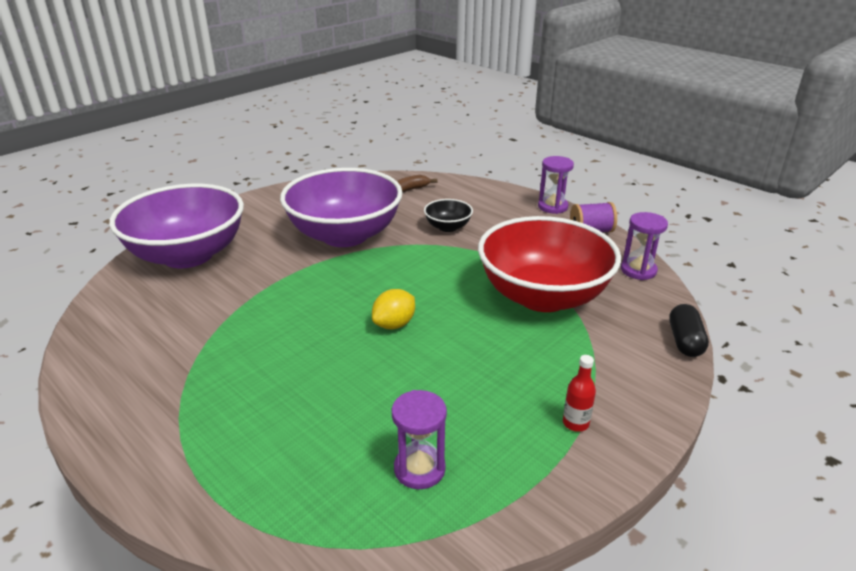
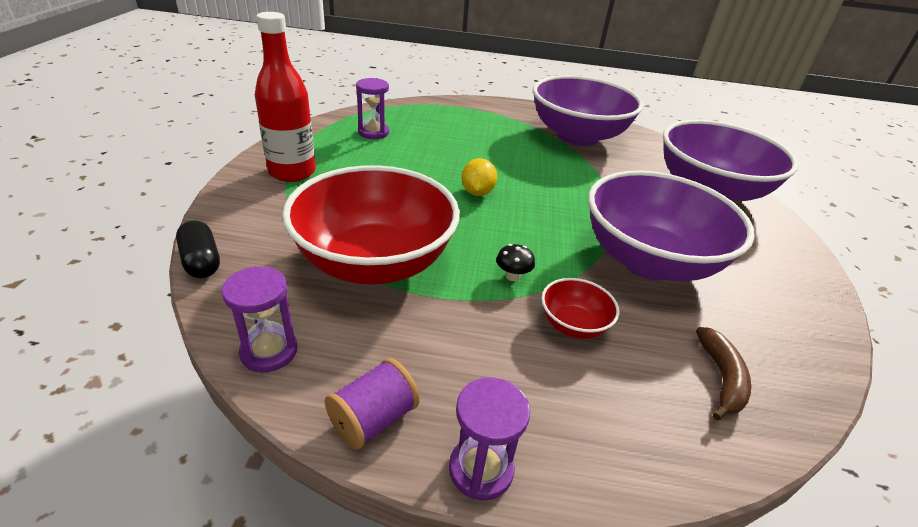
camera: 140 degrees right, 5 degrees up
black bowl [424,199,473,232] -> red bowl [541,278,620,339]
red bottle [563,355,596,432] -> red bottle [255,12,316,182], size x2.33
none -> black mushroom [496,244,535,281]
none -> purple bowl [533,75,643,146]

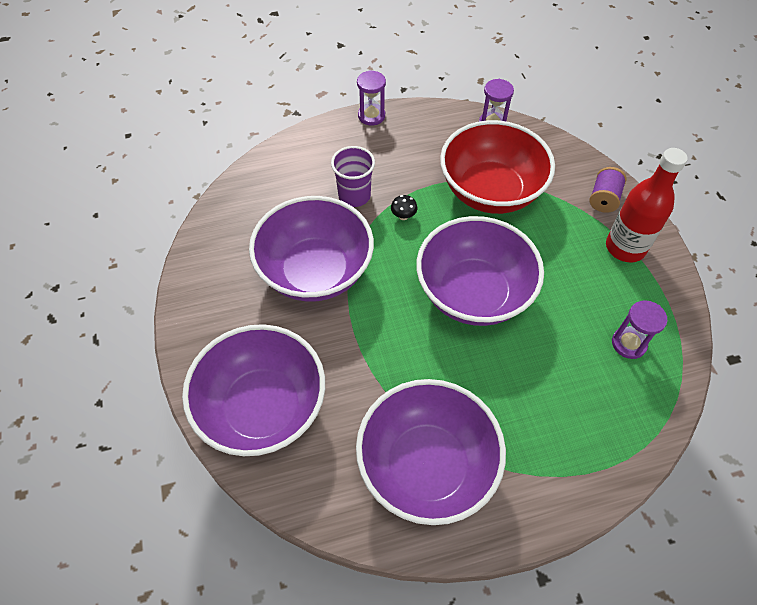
camera: 160 degrees right, 20 degrees up
black capsule [176,220,220,278] -> none
purple spool [325,358,420,450] -> purple spool moved to [590,167,627,213]
yellow lemon [461,158,497,196] -> purple bowl [416,216,544,326]
red bowl [541,278,620,339] -> purple cup [331,146,375,207]
brown banana [696,327,751,420] -> none

